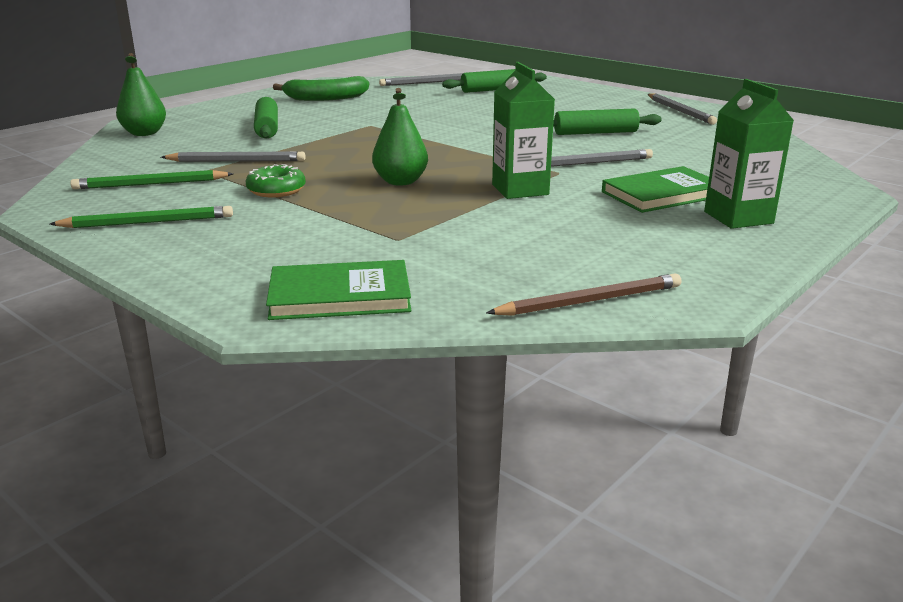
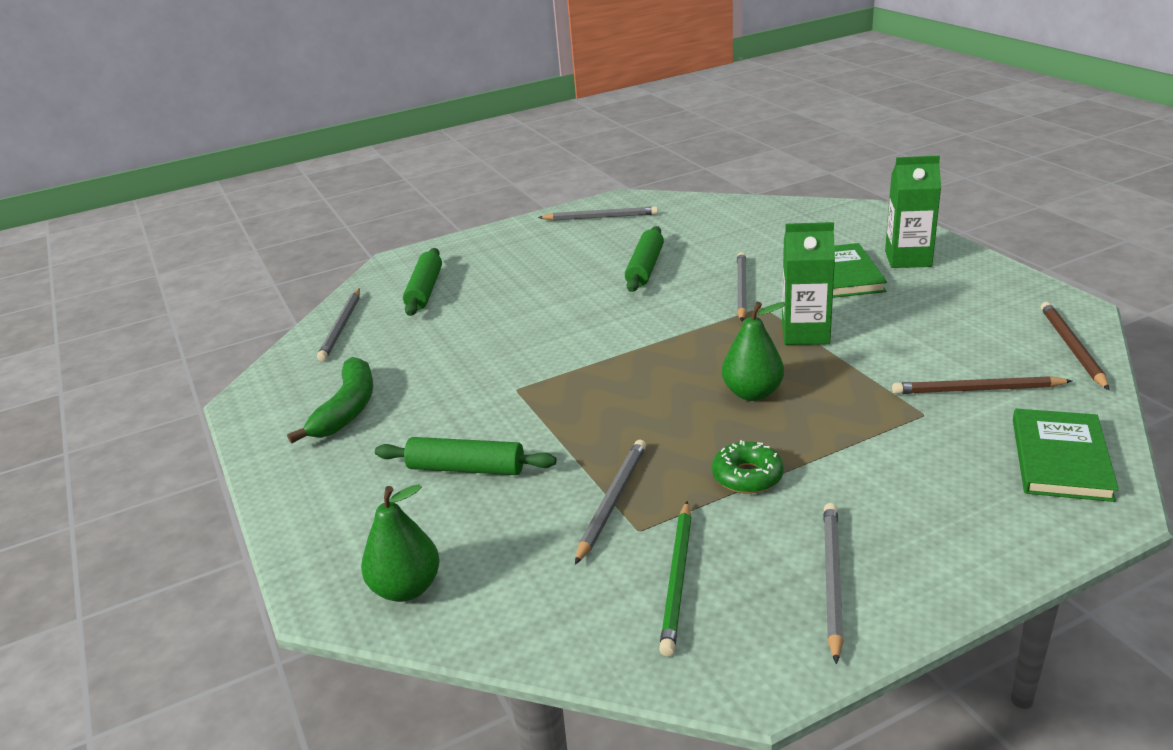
camera: 65 degrees left, 5 degrees up
green pencil [50,206,233,228] -> grey pencil [823,503,844,664]
none -> brown pencil [892,376,1072,394]

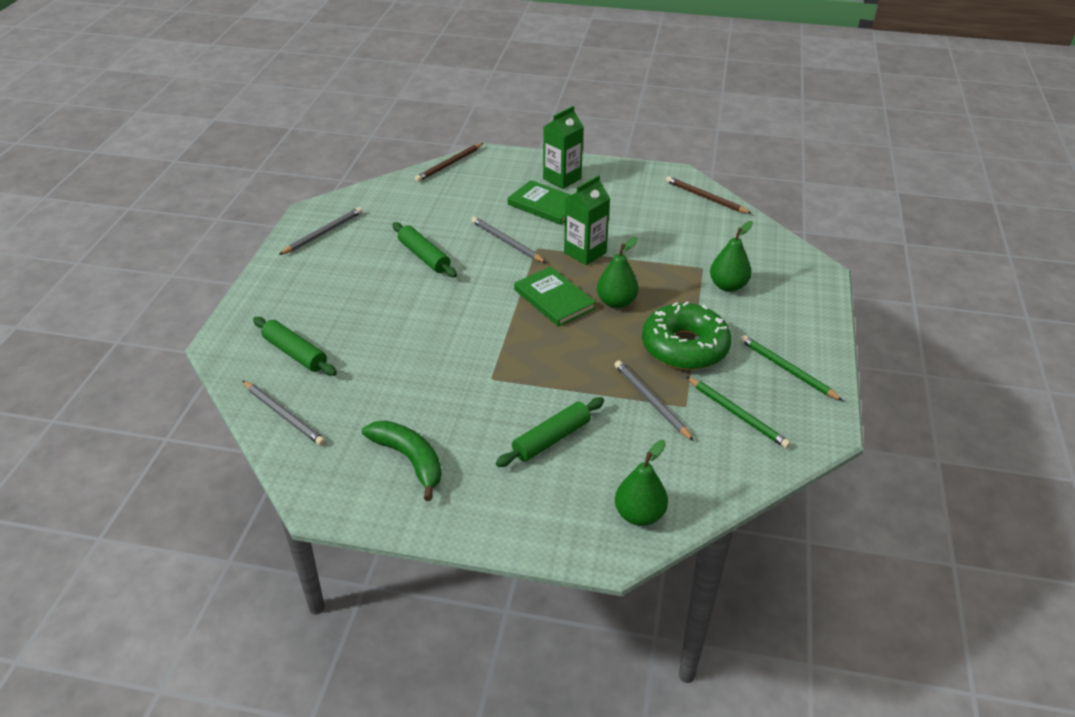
camera: 55 degrees left, 10 degrees up
green donut [712,440,784,494] -> green donut [642,302,731,370], size x1.96
grey pencil [823,503,844,664] -> green pencil [740,335,843,401]
brown pencil [892,376,1072,394] -> brown pencil moved to [415,143,483,182]
green book [1013,409,1119,502] -> green book moved to [514,267,596,327]
none -> green pear [710,221,753,292]

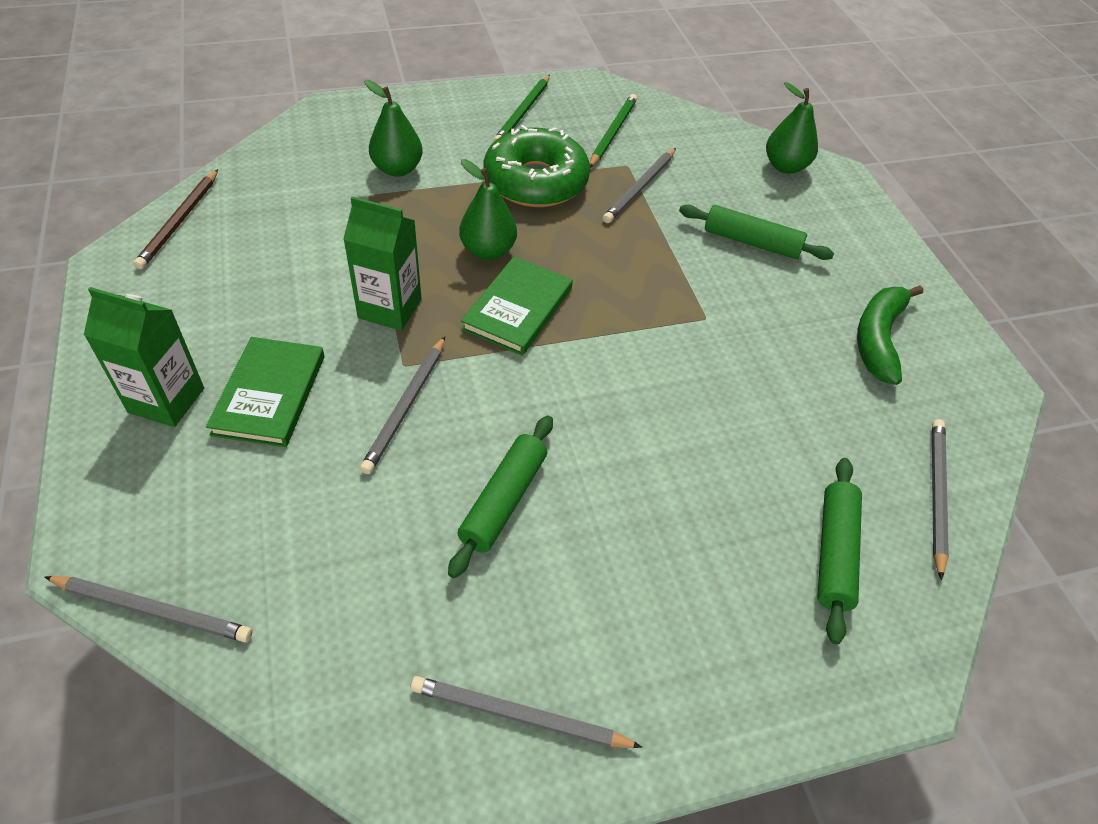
camera: 120 degrees left, 10 degrees up
brown pencil [415,143,483,182] -> grey pencil [44,576,253,642]

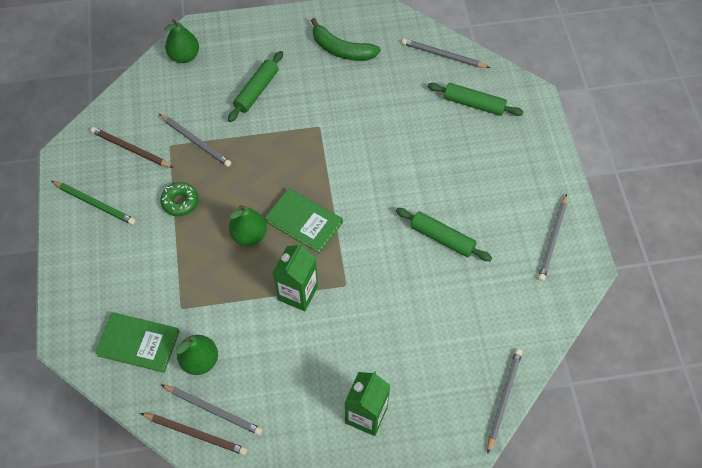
camera: 80 degrees left, 10 degrees up
green book [206,337,325,447] -> green book moved to [95,312,180,373]
grey pencil [360,336,445,474] -> grey pencil moved to [161,384,262,435]
green pear [364,80,423,177] -> green pear moved to [176,335,218,375]
green donut [483,125,590,207] -> green donut [160,182,199,216], size x0.51
green pencil [589,94,637,168] -> brown pencil [90,127,174,168]

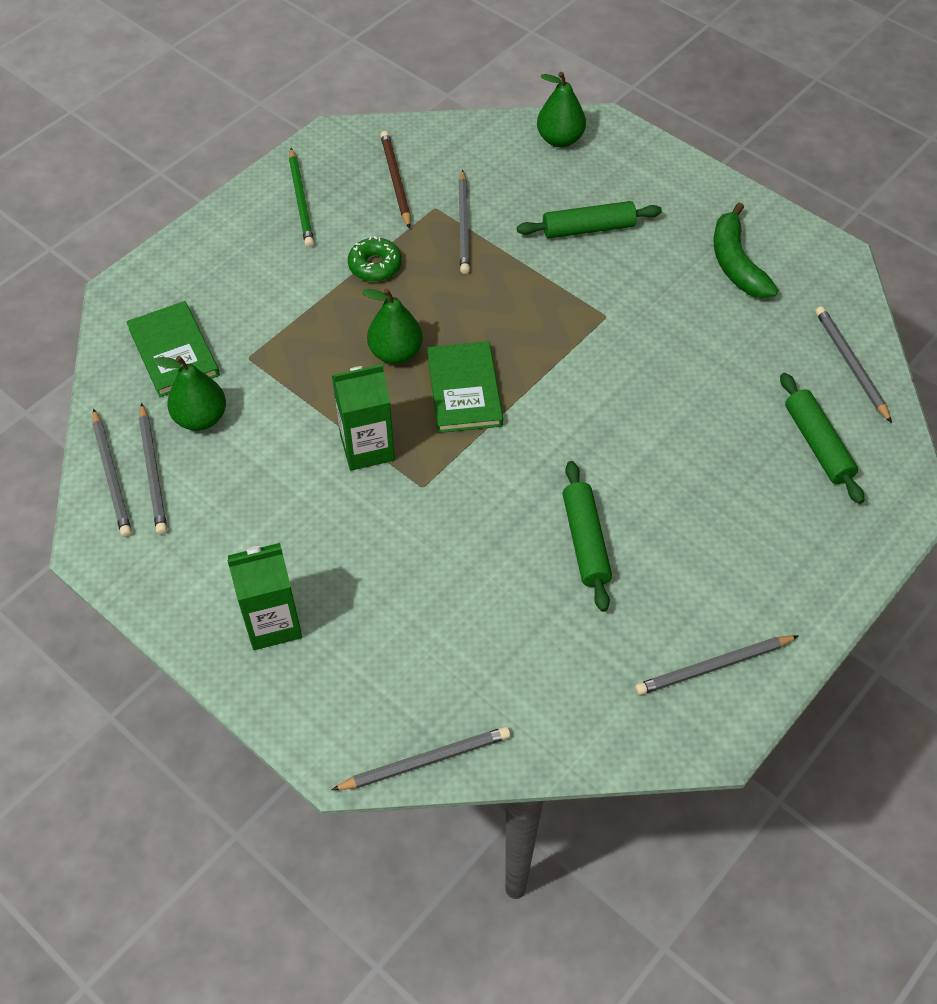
camera: 50 degrees right, 5 degrees down
brown pencil [140,413,247,455] -> grey pencil [92,409,132,537]

